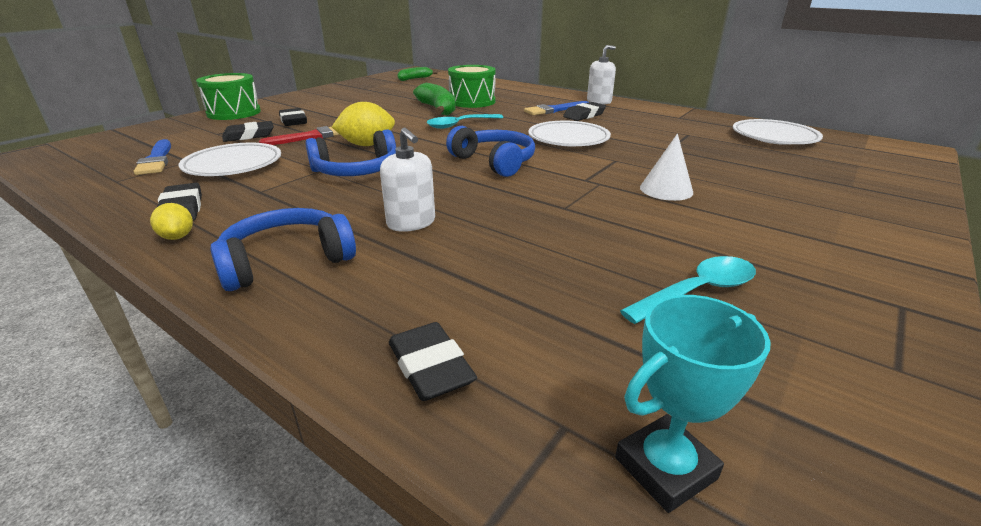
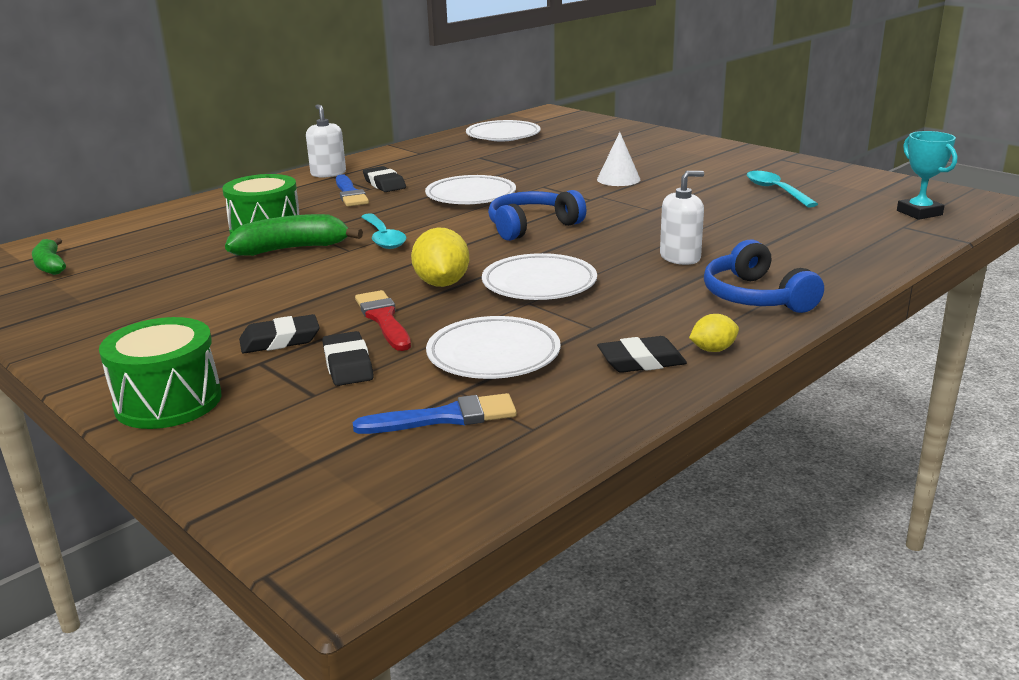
camera: 80 degrees left, 5 degrees down
blue headphones [305,129,396,176] -> white plate [482,253,597,300]
black eraser [389,322,477,401] -> none

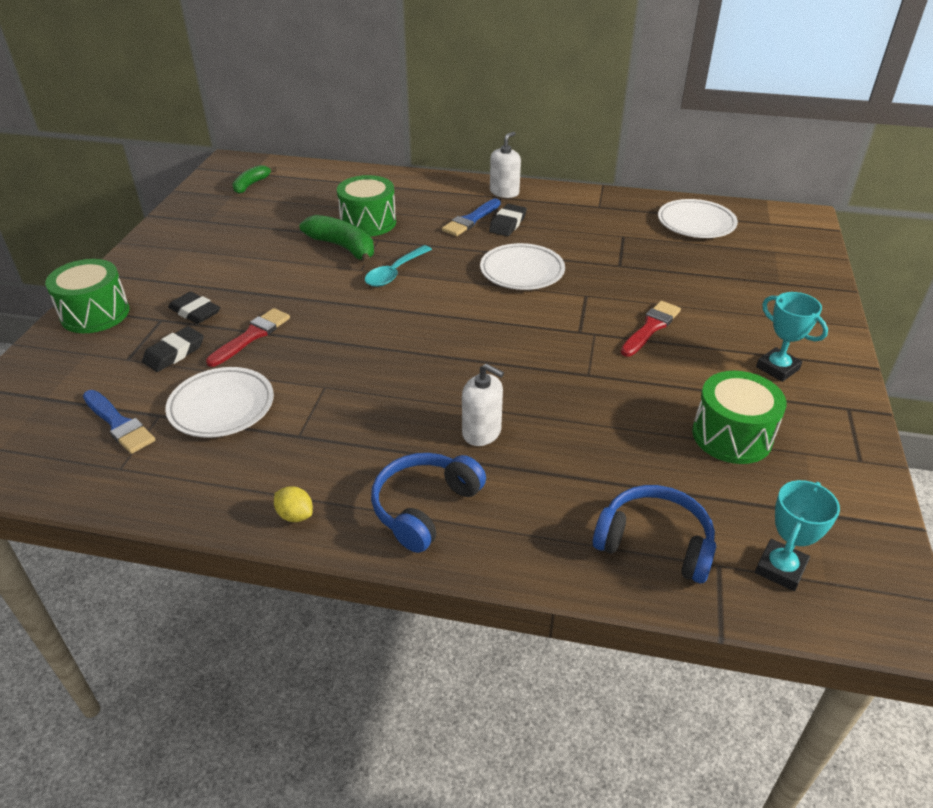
camera: 55 degrees right, 15 degrees up
yellow lemon [411,228,469,287] -> none
white plate [482,253,597,300] -> none
blue headphones [488,190,587,241] -> blue headphones moved to [593,485,716,583]
white cone [597,132,640,186] -> red brush [621,301,681,357]
black eraser [597,336,687,373] -> none
turquoise spoon [747,171,818,207] -> green drum [692,371,787,464]
none -> turquoise trophy [756,292,828,382]

